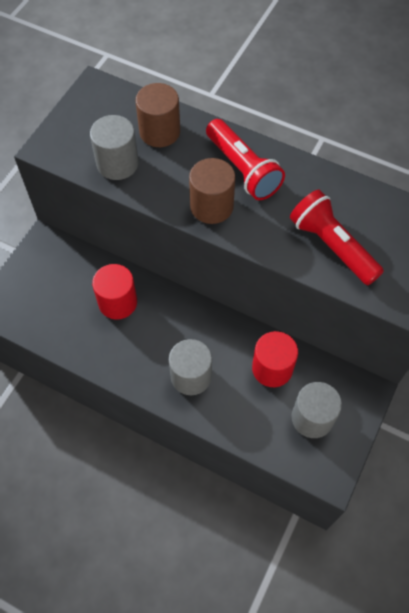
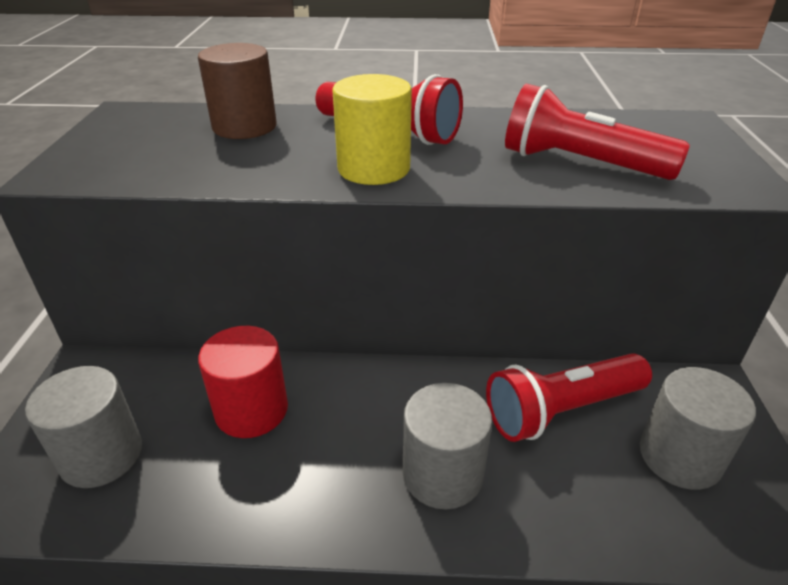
camera: 25 degrees left, 25 degrees down
grey cylinder [90,115,139,180] -> grey cylinder moved to [25,366,142,488]
brown cylinder [189,158,236,224] -> yellow cylinder [332,74,412,185]
red cylinder [252,331,298,387] -> red flashlight [486,353,652,442]

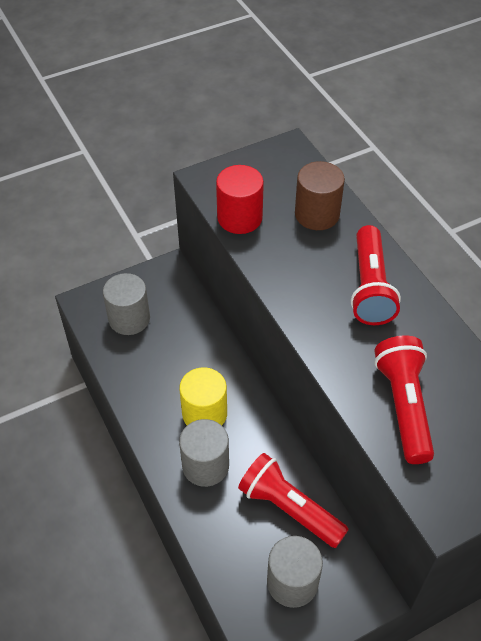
camera: 60 degrees right, 15 degrees up
red cylinder [198,326,288,438] -> red cylinder moved to [216,165,264,234]
yellow cylinder [332,74,412,185] -> yellow cylinder moved to [179,367,227,425]

